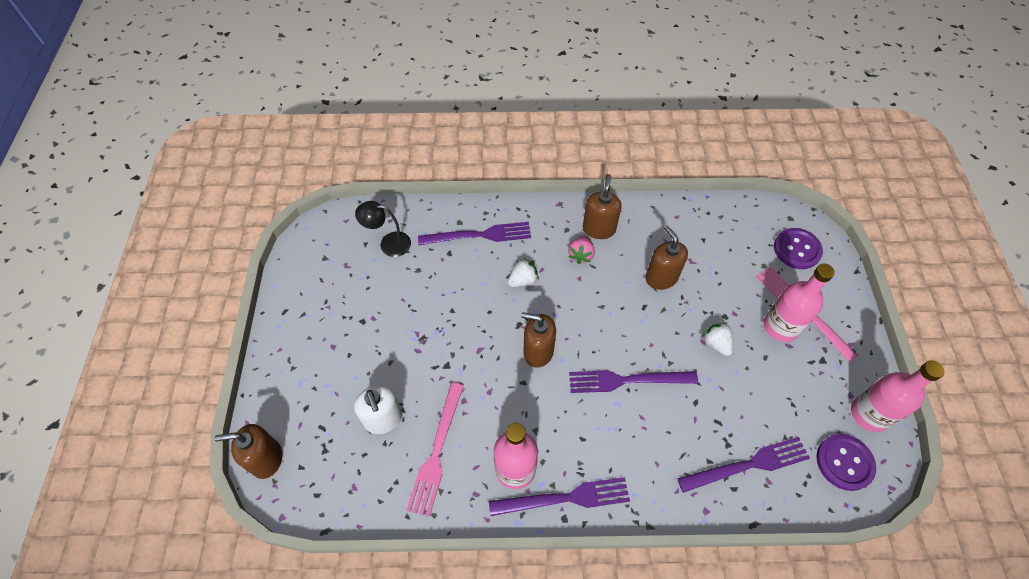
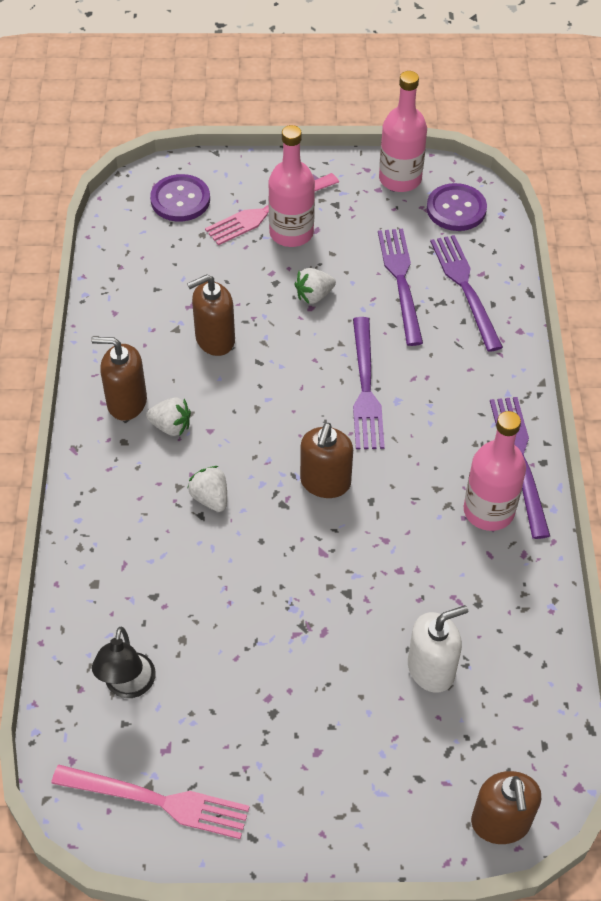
camera: 90 degrees left, 5 degrees down
pink fork [406,382,464,517] -> pink fork moved to [51,764,250,839]
purple fork [418,222,531,245] -> purple fork moved to [378,229,423,346]
pink strawberry [568,236,595,264] -> white strawberry [146,397,191,436]

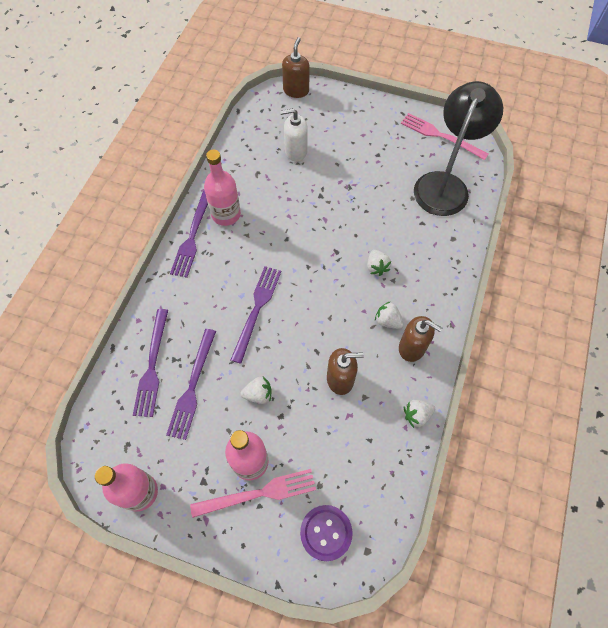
camera: 160 degrees left, 10 degrees up
black lamp [92,627,156,698] -> black lamp [414,81,503,216], size x2.09
brown soap dispenser [300,423,353,498] -> none
purple button [427,183,487,231] -> none
none -> white strawberry [404,400,435,428]

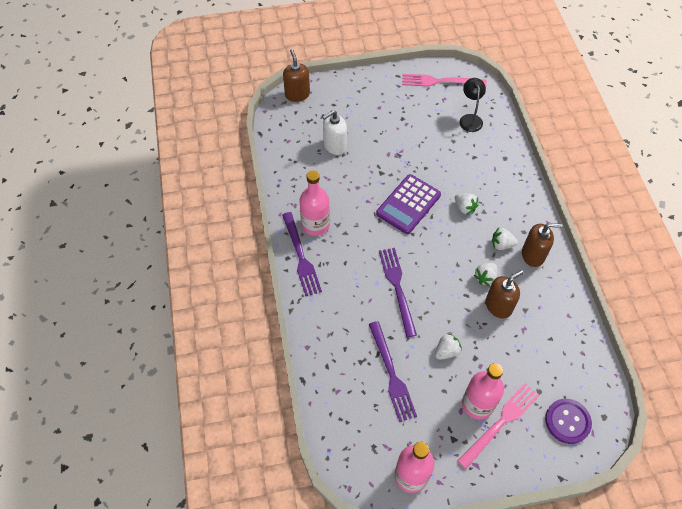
camera: 30 degrees left, 5 degrees down
purple fork [133,309,168,417] -> none
white strawberry [404,400,435,428] -> white strawberry moved to [474,263,498,286]
black lamp [414,81,503,216] -> black lamp [460,78,486,132], size x0.48
none -> purple calculator [376,174,441,234]

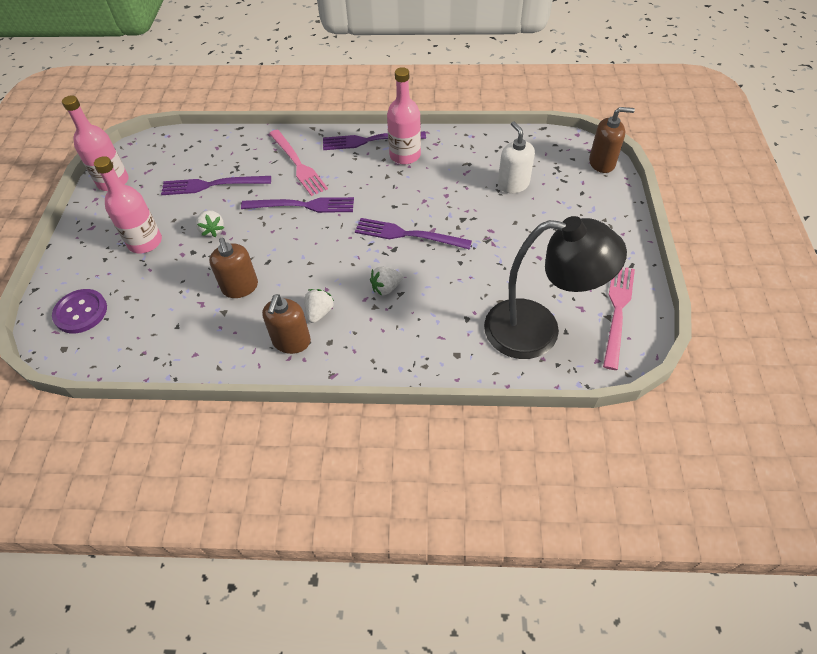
camera: 105 degrees right, 5 degrees down
purple calculator [376,174,441,234] -> purple fork [355,218,472,249]
pink fork [457,383,540,469] -> pink fork moved to [269,129,328,196]
black lamp [460,78,486,132] -> black lamp [484,216,627,359], size x2.09
white strawberry [474,263,498,286] -> none

